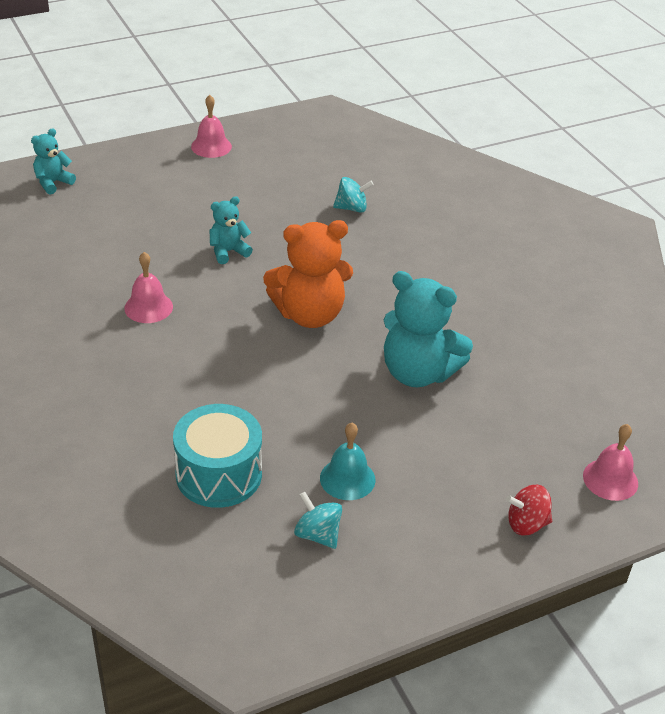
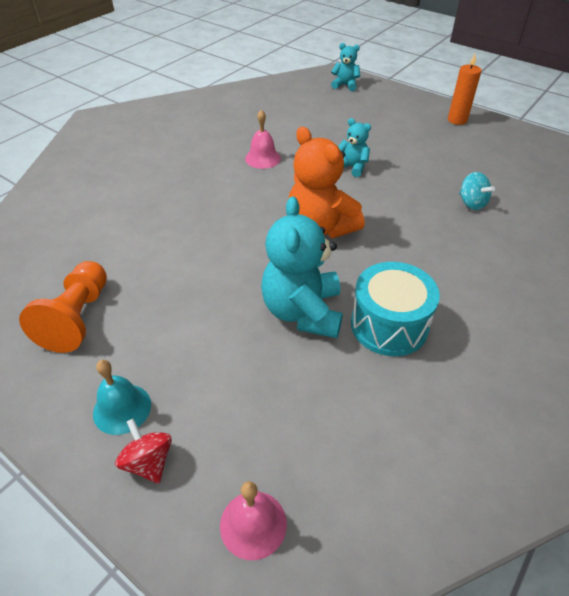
camera: 65 degrees right, 5 degrees up
turquoise drum [173,404,262,508] -> turquoise drum moved to [351,262,440,356]
pink bell [191,95,232,158] -> orange candle [448,54,482,125]
turquoise spinning top [294,492,342,549] -> orange pawn [19,261,107,353]
turquoise bell [320,423,375,500] -> turquoise bell moved to [93,360,151,435]

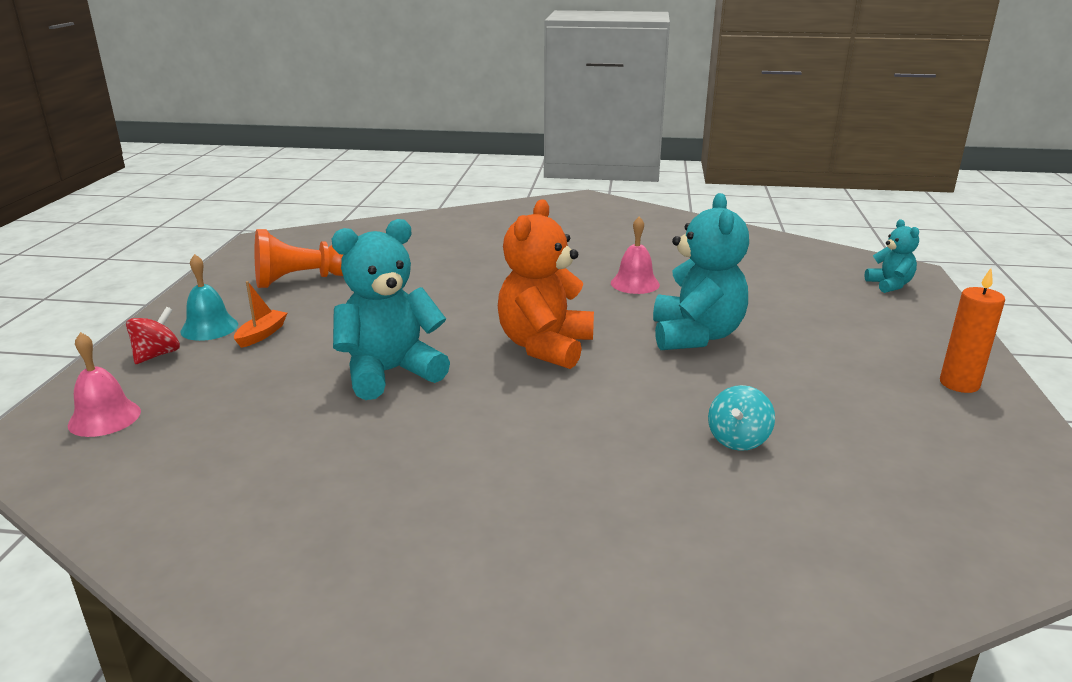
camera: 60 degrees right, 20 degrees down
turquoise teddy bear [338,118,371,177] -> turquoise teddy bear [653,193,749,350], size x1.91
turquoise drum [351,262,440,356] -> none
none -> orange boat [234,281,287,348]

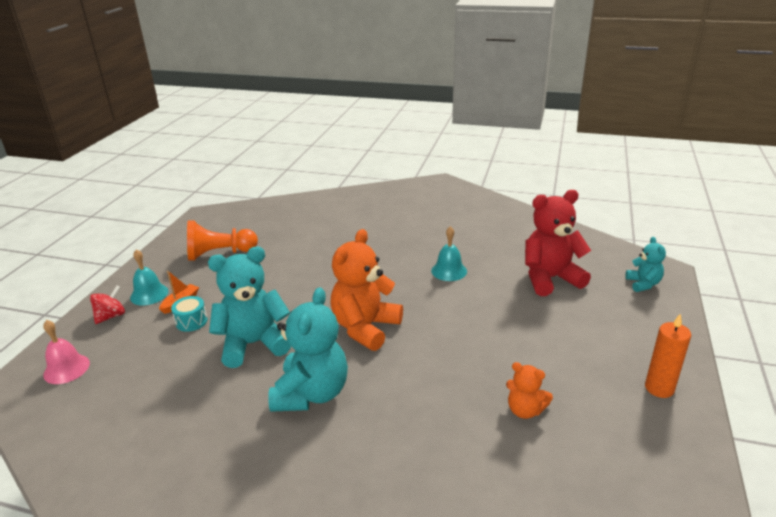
camera: 10 degrees right, 5 degrees up
pink bell [611,216,660,294] -> turquoise bell [431,226,467,281]
turquoise teddy bear [653,193,749,350] -> turquoise teddy bear moved to [268,287,348,412]
turquoise spinning top [708,385,775,451] -> none
none -> turquoise drum [171,296,208,332]
none -> orange teddy bear [506,362,553,419]
none -> red teddy bear [525,190,591,296]

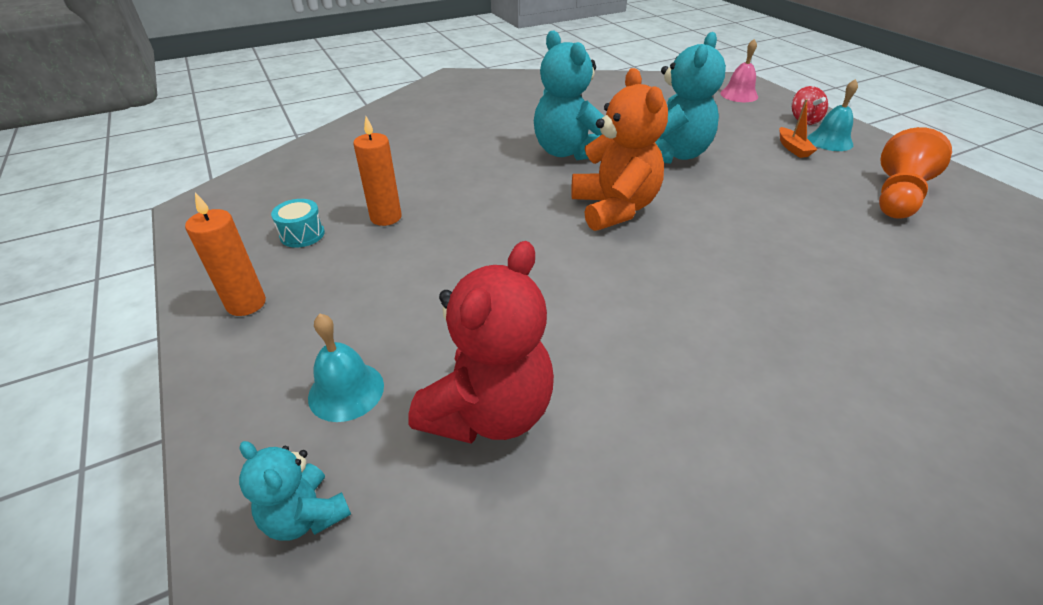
camera: 135 degrees right, 10 degrees up
turquoise drum [171,296,208,332] -> turquoise drum moved to [271,199,325,248]
turquoise bell [431,226,467,281] -> turquoise bell moved to [308,314,384,422]
orange teddy bear [506,362,553,419] -> orange candle [353,116,402,226]

